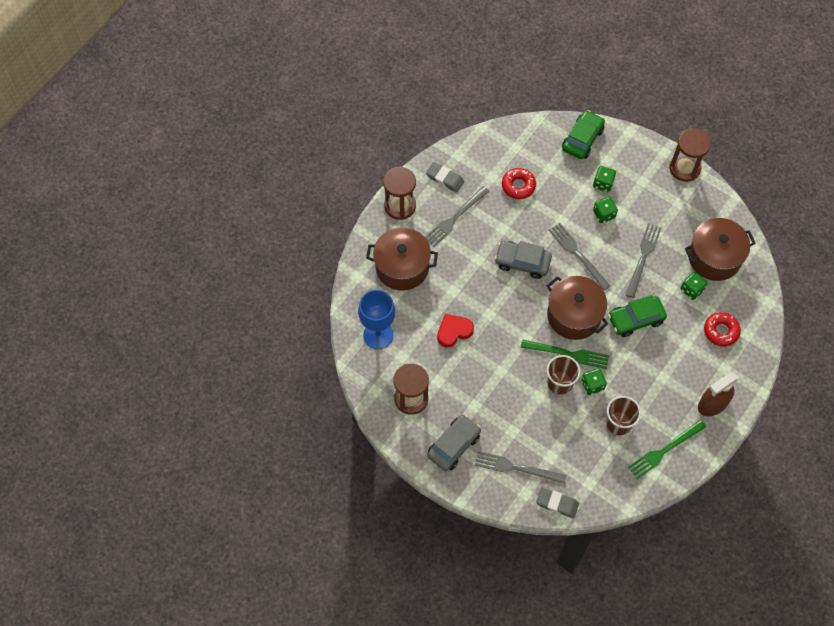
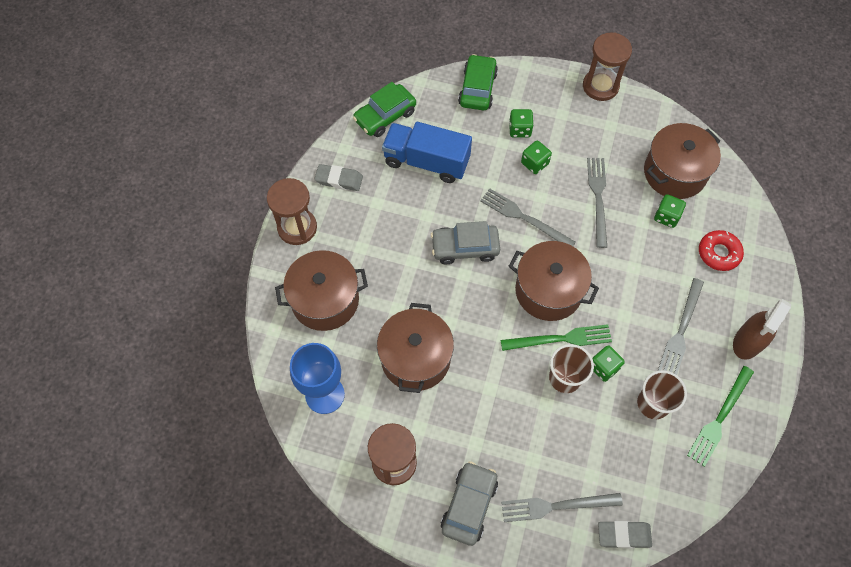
camera: 20 degrees left, 0 degrees up
grey fork [425,186,489,247] -> grey fork moved to [658,278,704,375]
red heart [437,314,474,348] -> brown pot [377,303,454,393]
red donut [502,168,536,199] -> blue truck [382,122,472,183]
green car [608,295,667,337] -> green car moved to [353,82,416,137]

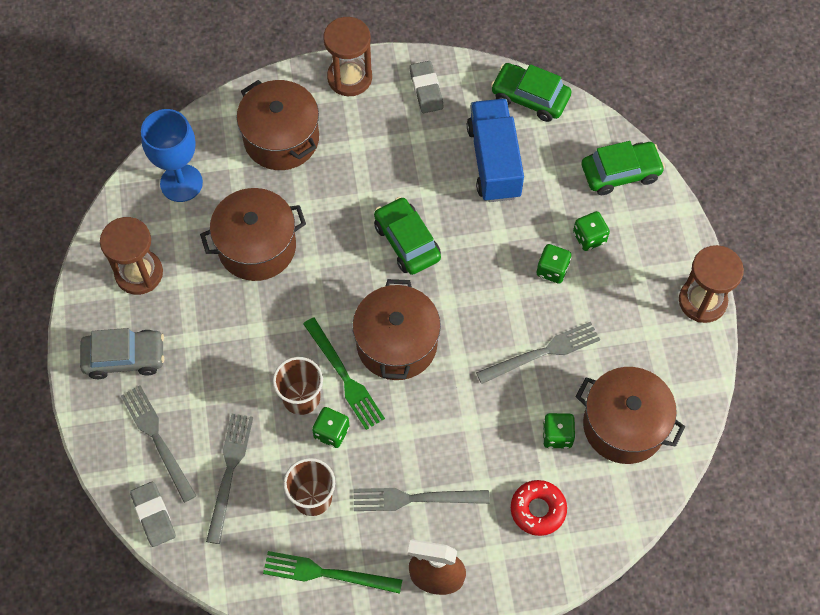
camera: 65 degrees right, 0 degrees up
grey car [431,221,500,264] -> green car [374,197,441,275]
grey fork [480,188,576,246] -> grey fork moved to [206,414,253,544]

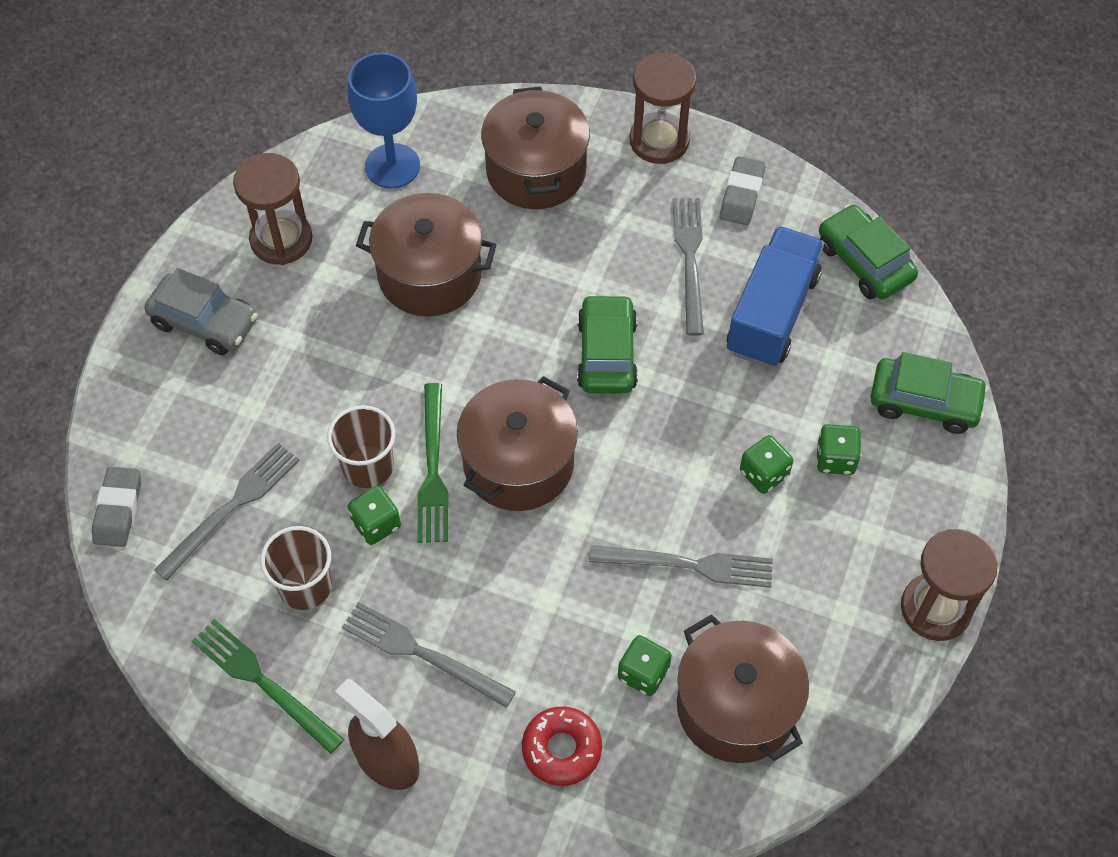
camera: 30 degrees right, 5 degrees down
grey fork [121,385,196,503] -> grey fork moved to [673,198,704,336]

